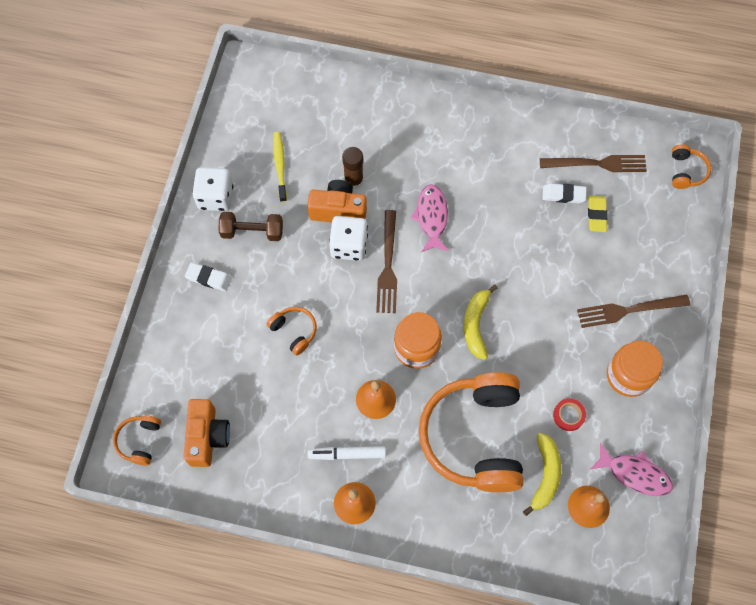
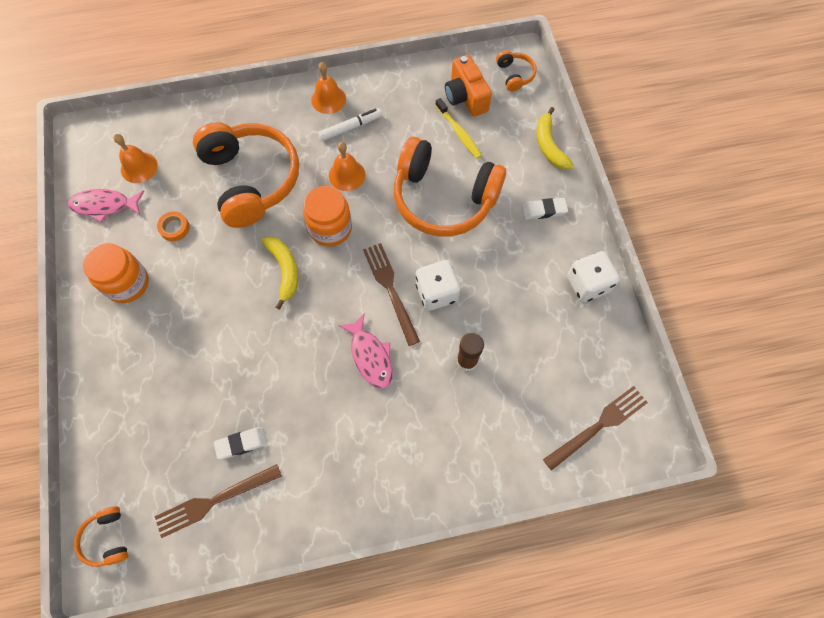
camera: 155 degrees right, 0 degrees up
brown dumbbell [219,212,283,241] -> none
orange headphones [266,307,317,355] -> orange headphones [394,137,506,237], size x2.38
yellow toothbrush [273,132,287,202] -> yellow toothbrush moved to [435,98,482,159]
orange camera [307,180,367,222] -> none
yellow banana [523,433,561,516] -> yellow banana moved to [537,107,574,170]
red tape [553,398,586,431] -> orange tape [157,211,189,241]
brown fork [577,295,690,328] -> brown fork moved to [543,386,648,471]
yellow eraser [588,196,608,232] -> none

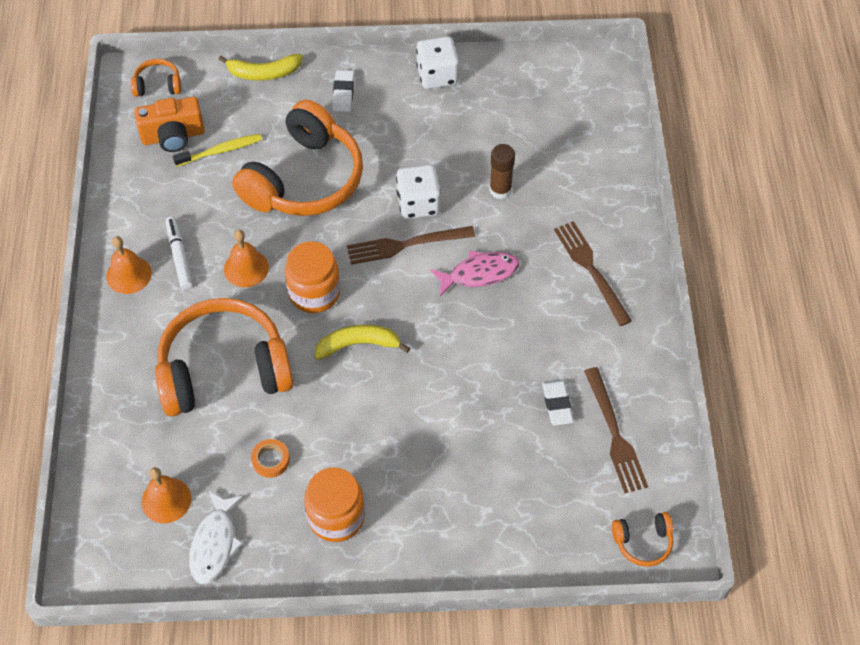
camera: 80 degrees left, 10 degrees down
pink fish [68,189,144,223] -> white fish [189,491,243,584]
brown fork [543,386,648,471] -> brown fork moved to [554,221,632,326]

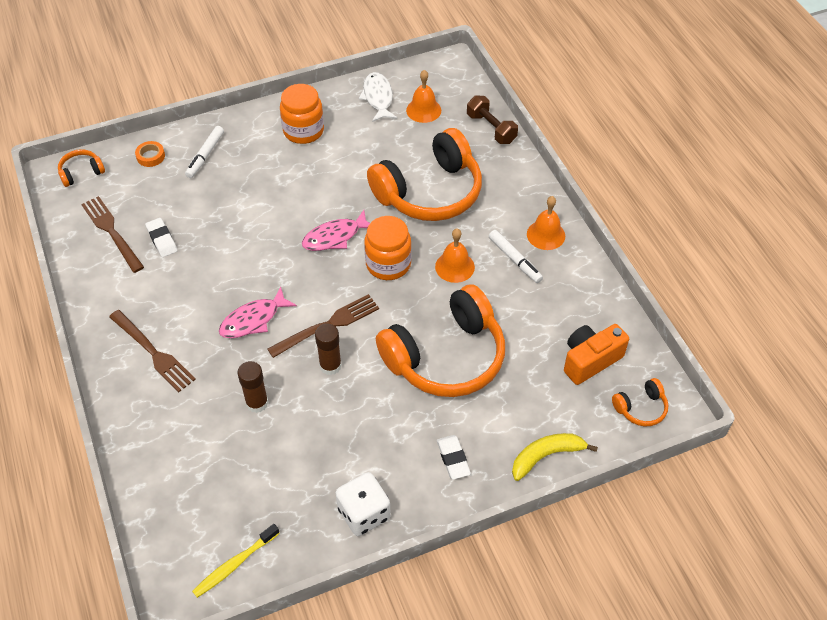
camera: 160 degrees right, 5 degrees down
yellow toothbrush [173,134,262,167] -> yellow toothbrush moved to [192,524,280,598]
orange headphones [232,100,363,216] -> orange headphones turned 135 degrees counterclockwise [376,284,505,397]
orange tape [251,439,290,478] -> orange tape moved to [135,141,165,167]
yellow banana [314,325,410,360] -> pink fish [302,210,370,251]
white dice [396,165,441,219] -> brown glue stick [315,324,342,375]
none -> white marker [185,126,224,178]
none -> brown dumbbell [467,96,518,144]

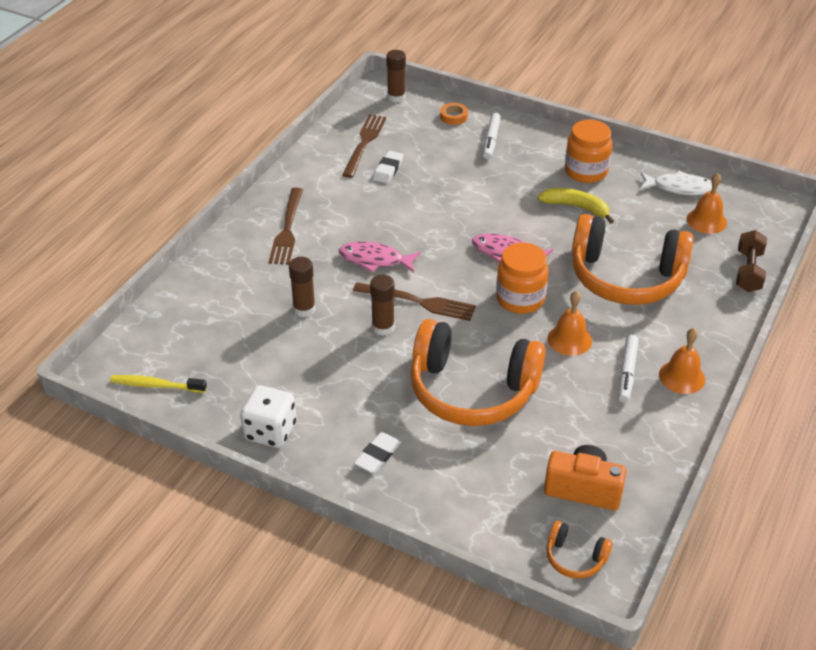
camera: 50 degrees right, 10 degrees down
orange headphones [58,149,105,187] -> brown glue stick [386,50,406,102]
white marker [185,126,224,178] -> white marker turned 60 degrees counterclockwise [483,113,501,159]
white fish [359,72,397,122] -> white fish turned 60 degrees clockwise [640,170,712,195]
yellow banana [512,433,598,481] -> yellow banana moved to [538,188,614,224]

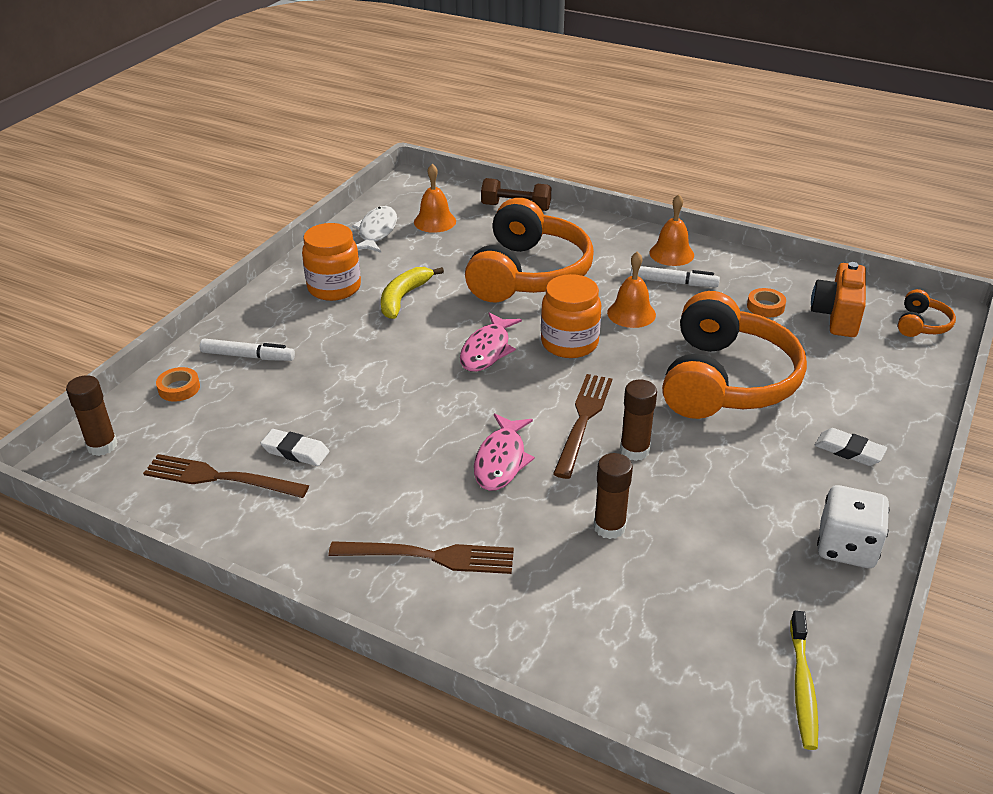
camera: 90 degrees left, 5 degrees down
none -> orange tape [747,288,786,317]

